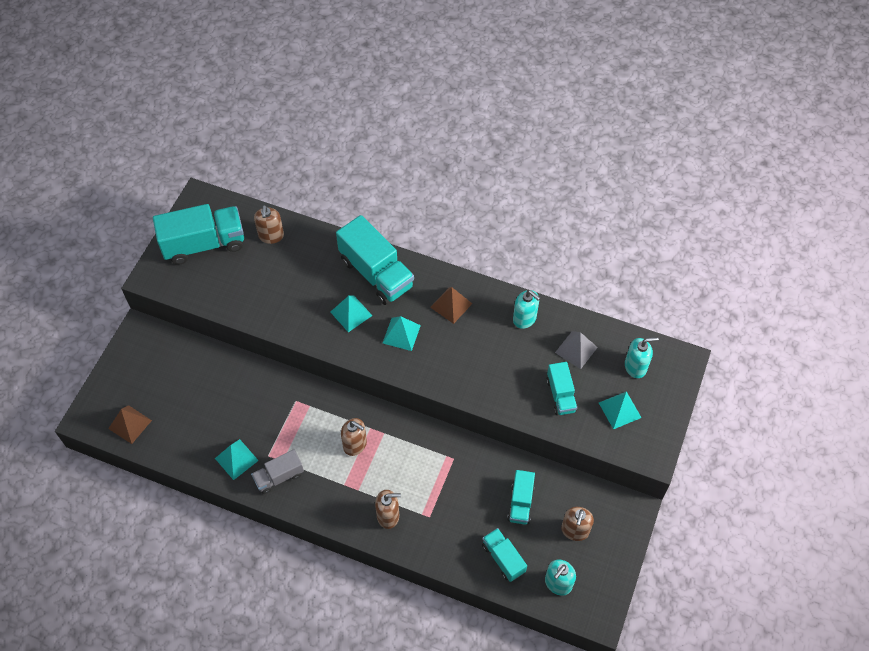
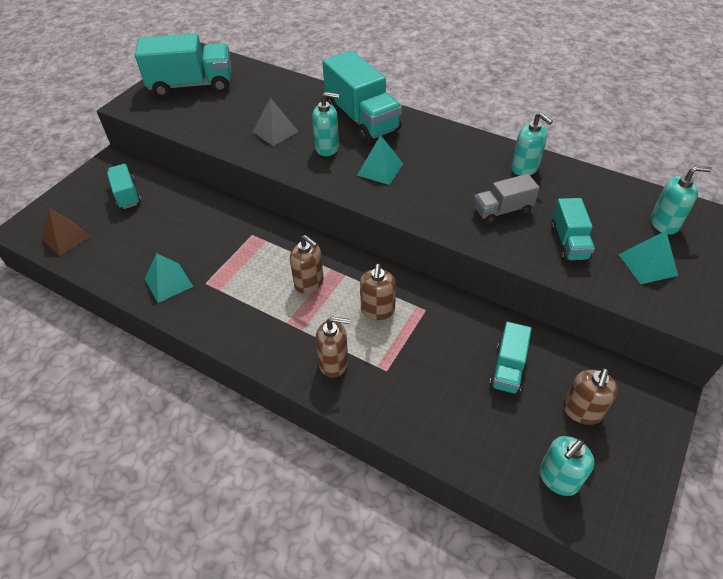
camera: 10 degrees right, 10 degrees down
grey truck [251,449,304,494] -> grey truck moved to [474,174,540,224]
brown soap dispenser [254,205,284,244] -> brown soap dispenser moved to [360,264,396,320]
turquoise pyramid [331,295,372,332] -> turquoise soap dispenser [312,92,339,156]
brown pyramid [430,287,472,324] -> none
turquoise truck [482,528,527,582] -> turquoise truck moved to [107,164,141,209]
grey pyramid [555,331,598,369] -> grey pyramid moved to [253,98,299,146]

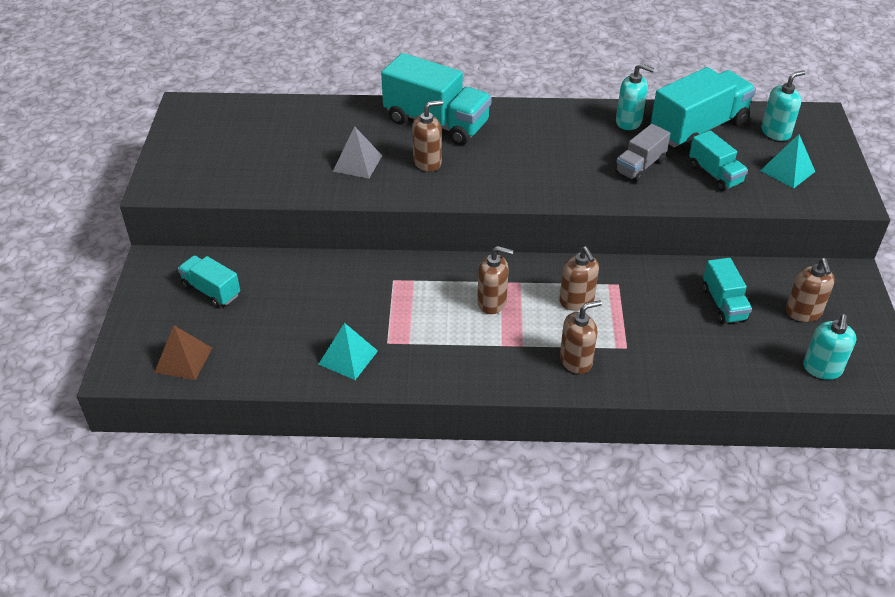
camera: 30 degrees left, 5 degrees down
turquoise truck [135,33,231,97] -> turquoise truck moved to [650,67,756,152]
turquoise soap dispenser [312,92,339,156] -> brown soap dispenser [412,100,443,172]
turquoise pyramid [357,135,403,185] -> none

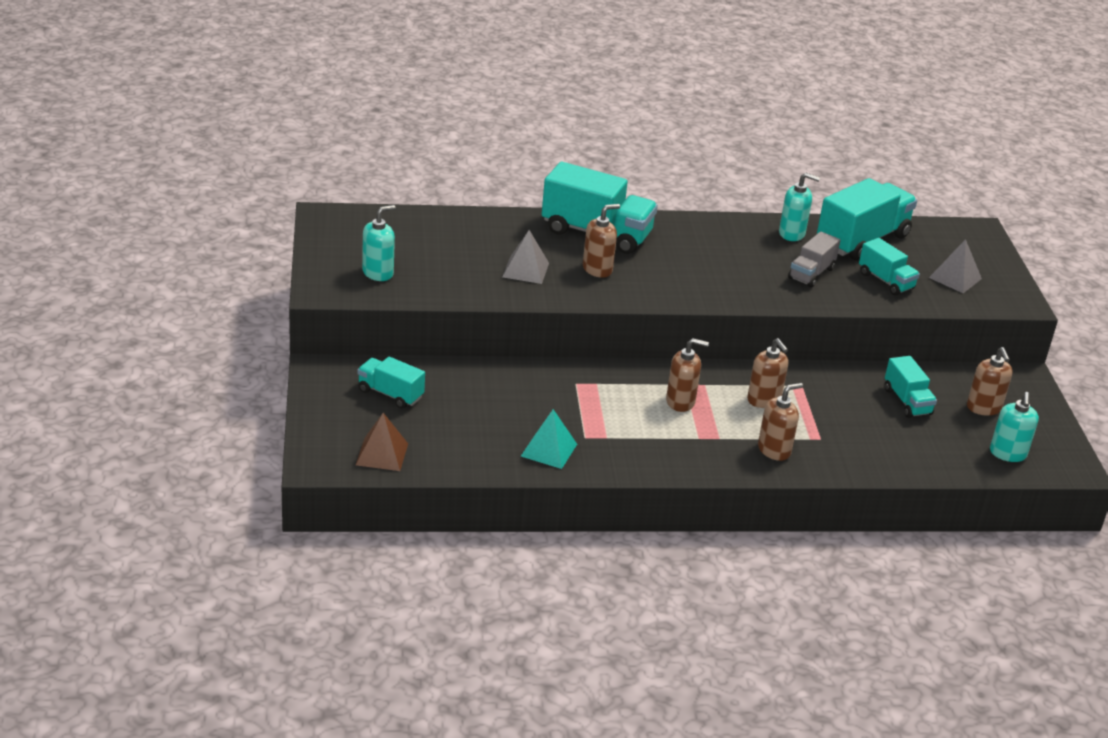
camera: 10 degrees left, 10 degrees down
turquoise pyramid [760,134,815,189] -> grey pyramid [929,239,982,293]
turquoise soap dispenser [761,70,805,141] -> turquoise soap dispenser moved to [362,205,396,281]

